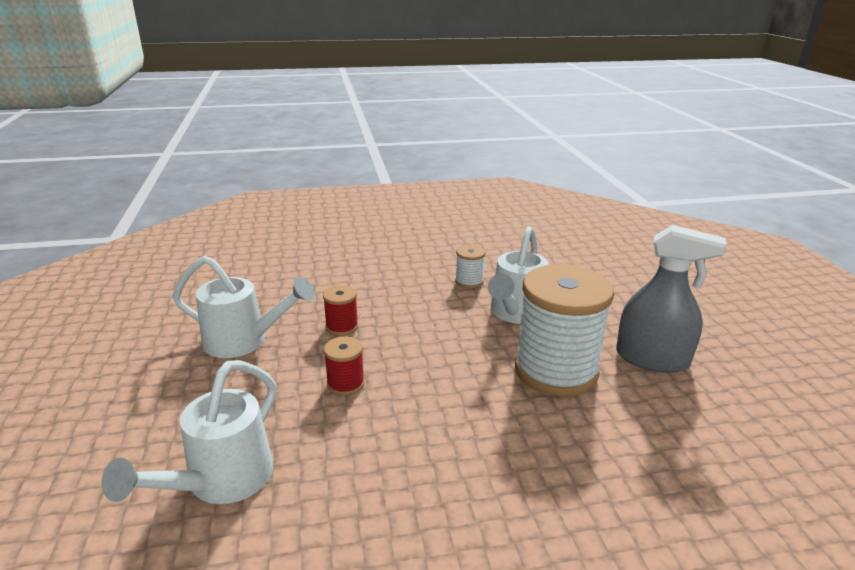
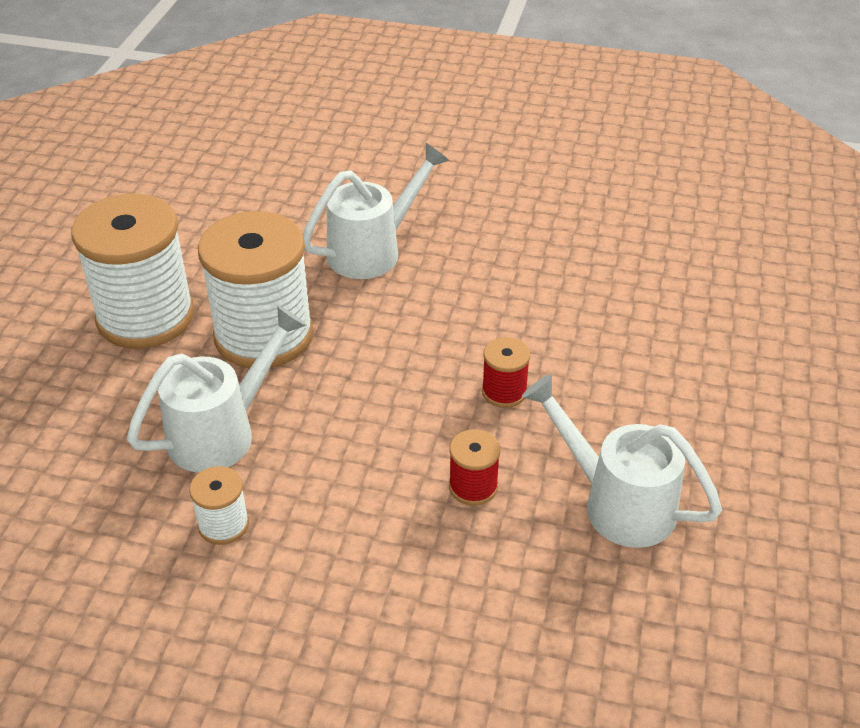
camera: 155 degrees left, 15 degrees up
white watering can [102,360,277,504] -> white watering can moved to [303,143,449,279]
grey spray bottle [616,225,727,373] -> white spool [71,194,194,349]

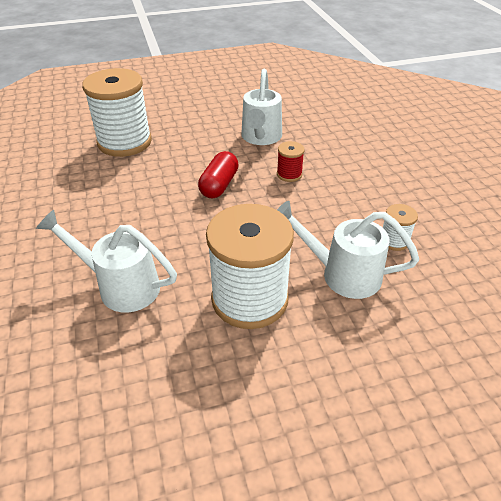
camera: 120 degrees left, 0 degrees up
white spool [71,194,194,349] -> white spool moved to [82,68,152,157]
red spool [482,337,530,408] -> red capsule [198,151,239,198]

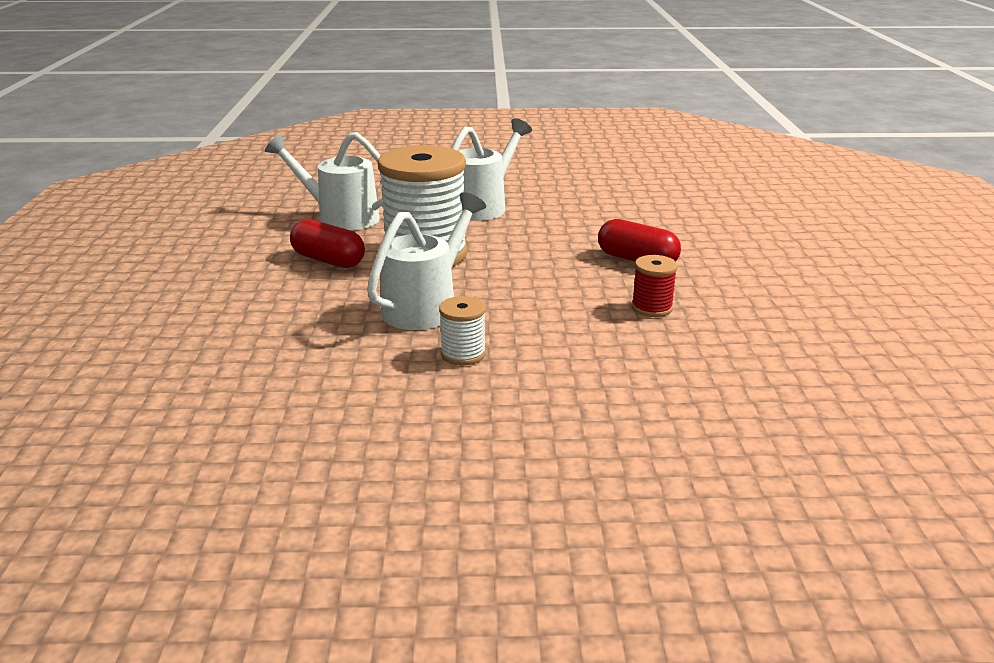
camera: 105 degrees right, 15 degrees down
white spool [82,68,152,157] -> none
white watering can [241,69,282,145] -> white watering can moved to [265,132,383,231]
none -> red capsule [290,219,365,268]

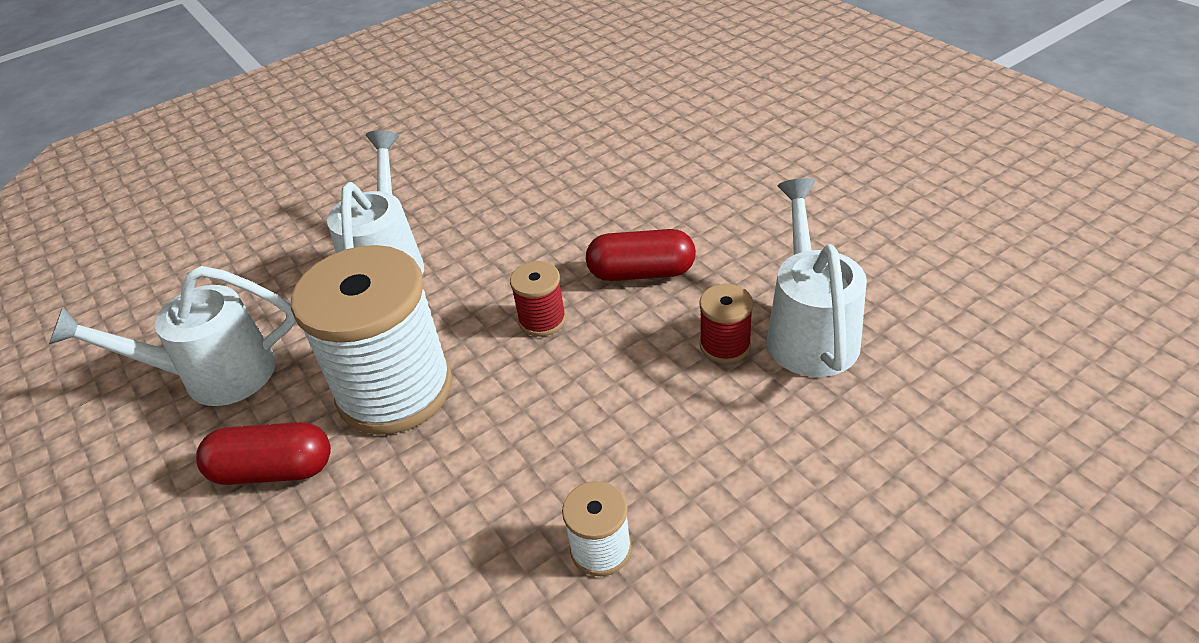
camera: 30 degrees left, 15 degrees up
white watering can [367,192,486,330] -> white watering can moved to [767,178,867,377]
none -> red spool [510,261,566,337]

